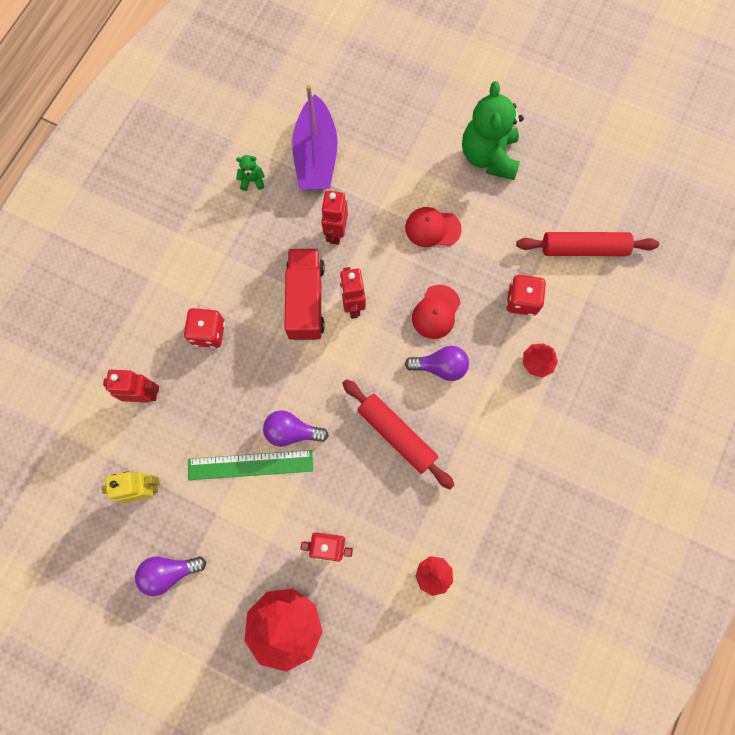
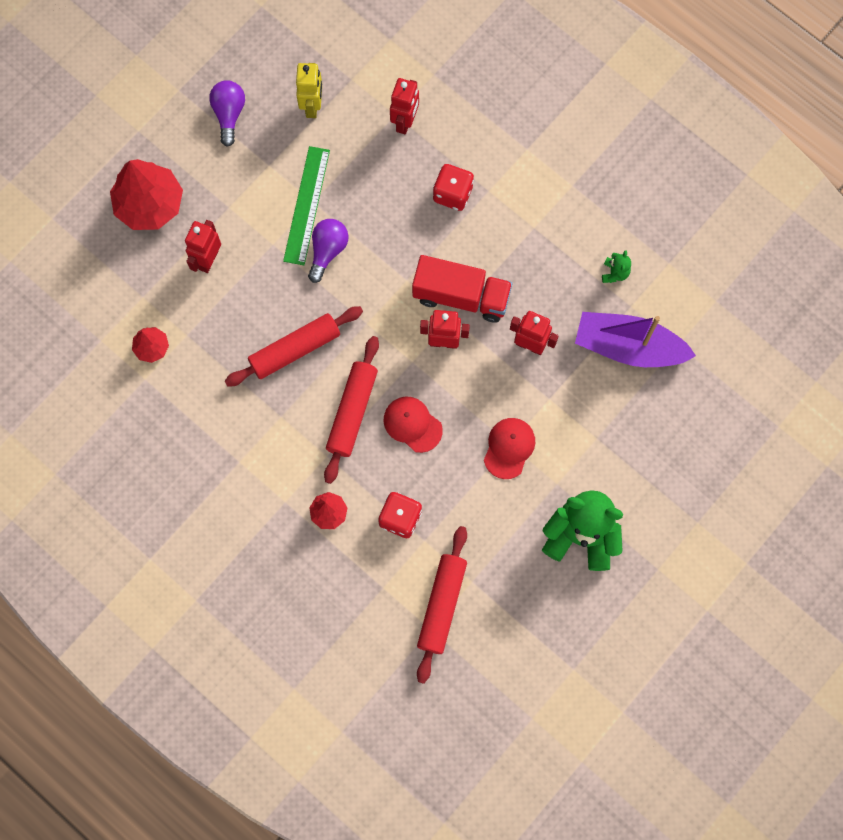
camera: 105 degrees right, 0 degrees up
purple light bulb [405,346,469,381] -> red rolling pin [324,336,379,484]

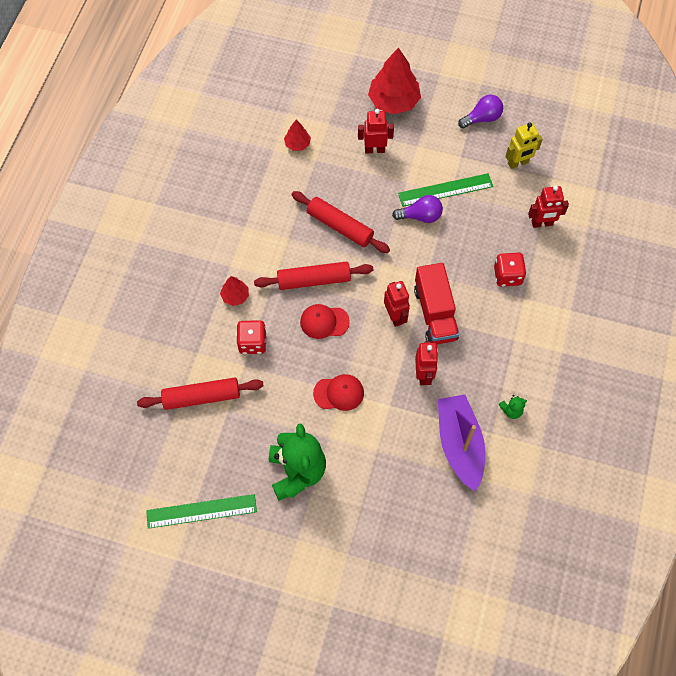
camera: 65 degrees right, 10 degrees down
red cap [383,397,443,453] -> red cap turned 105 degrees counterclockwise [300,304,350,339]
none -> green ruler [146,494,257,529]

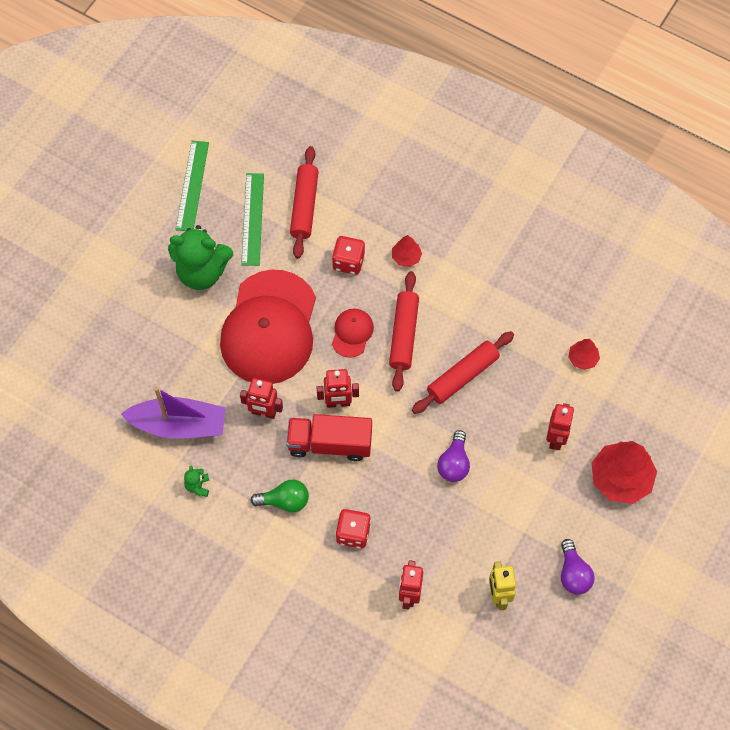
camera: 105 degrees right, 0 degrees up
red cap [313,374,364,411] -> red cap [220,270,316,384], size x2.37
green ruler [398,173,493,207] -> green ruler moved to [241,173,264,266]
none -> green light bulb [250,480,309,512]

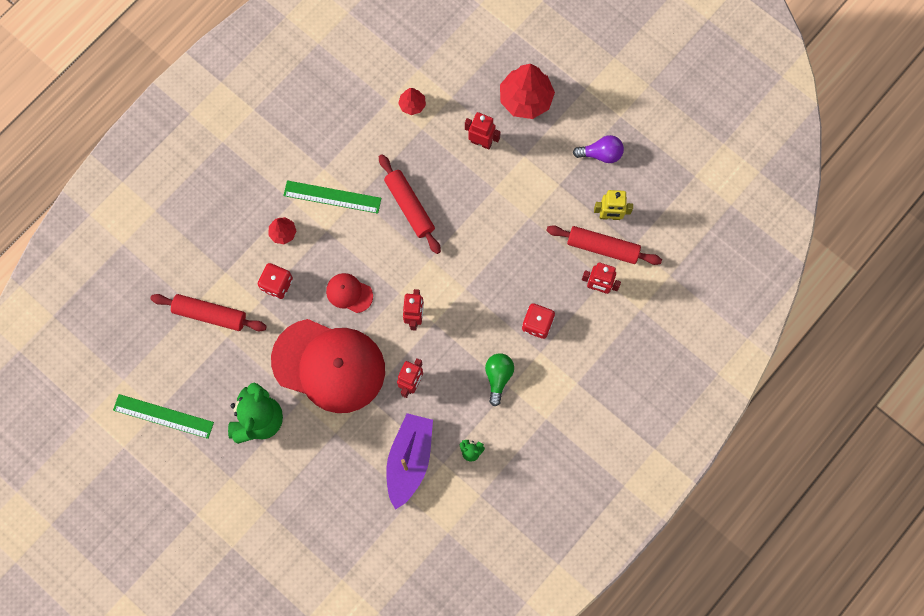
camera: 80 degrees left, 10 degrees up
green ruler [241,173,264,266] -> green ruler moved to [283,180,381,214]
red truck [286,414,372,461] -> none
red rolling pin [389,271,419,392] -> red rolling pin moved to [546,225,662,265]
purple light bulb [437,430,470,482] -> none

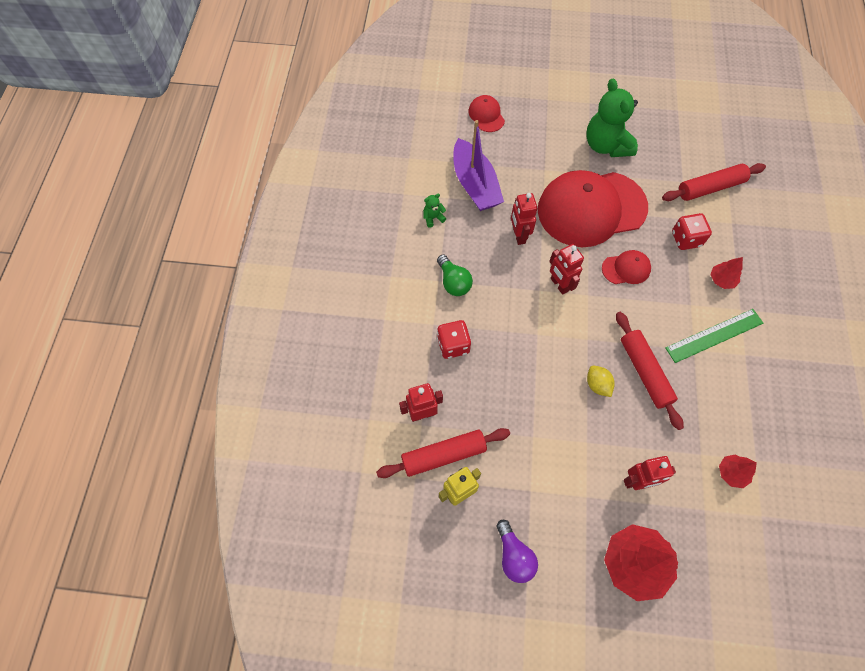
camera: 145 degrees right, 10 degrees down
green ruler [113,394,214,439] -> none
red rolling pin [379,154,441,254] -> red rolling pin turned 45 degrees clockwise [616,312,684,430]
purple light bulb [573,135,624,163] -> purple light bulb turned 75 degrees counterclockwise [496,520,538,583]
none -> red cap [469,95,505,132]
none -> yellow lemon [587,366,615,397]

